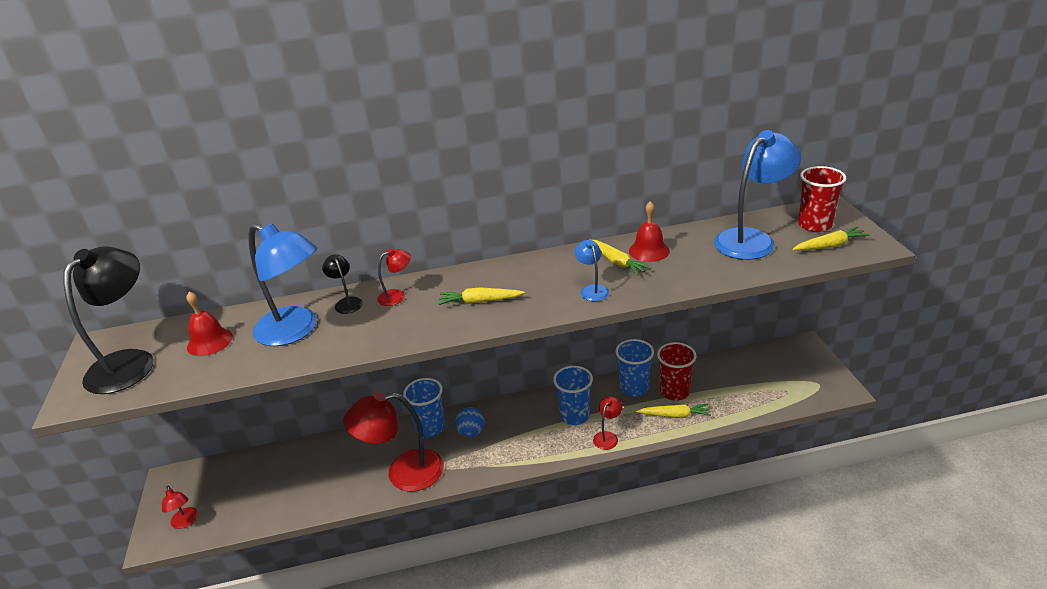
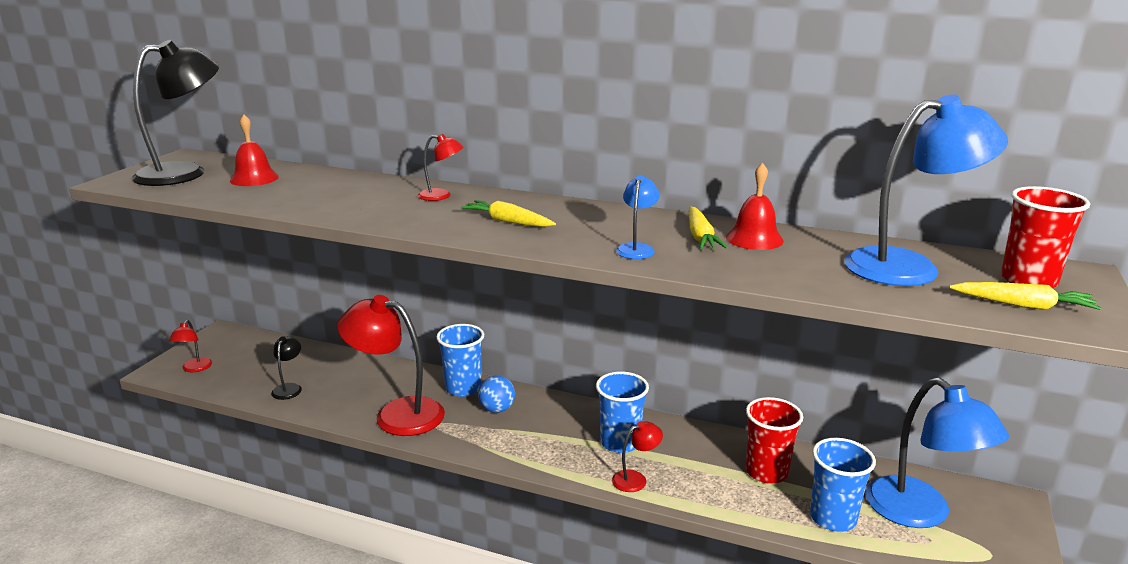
camera: 30 degrees right, 10 degrees down
blue lamp [248,223,317,346] -> blue lamp moved to [866,377,1009,528]
black lamp [322,254,363,314] -> black lamp moved to [271,336,302,400]
blue cup [615,339,654,397] -> blue cup moved to [810,438,876,532]
yellow carrot [636,404,711,418] -> none

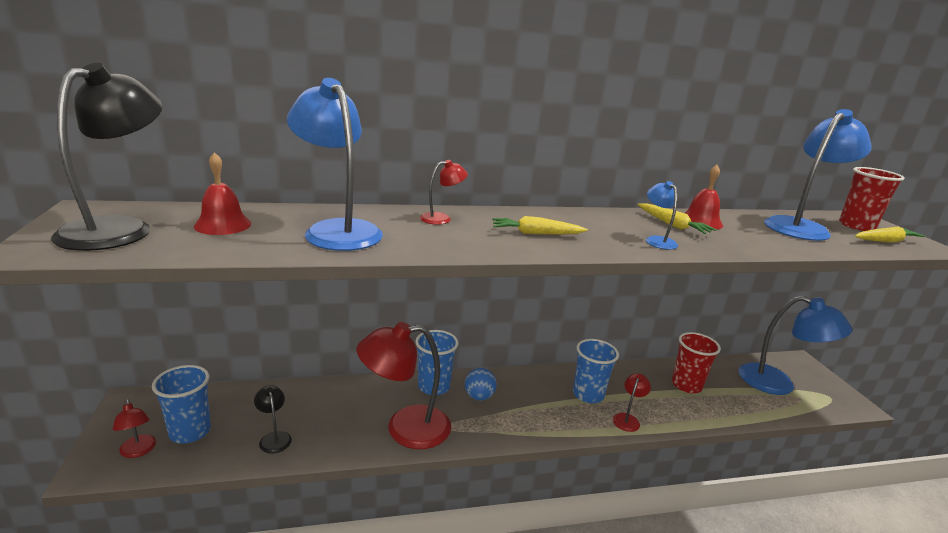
camera: 35 degrees left, 0 degrees up
blue cup [810,438,876,532] -> blue cup moved to [152,365,211,444]
none -> blue lamp [287,78,383,251]

